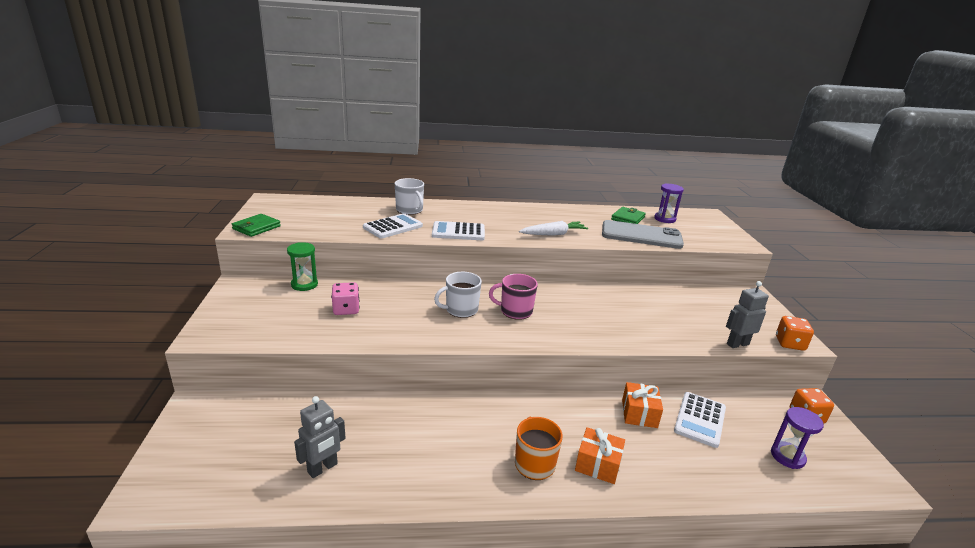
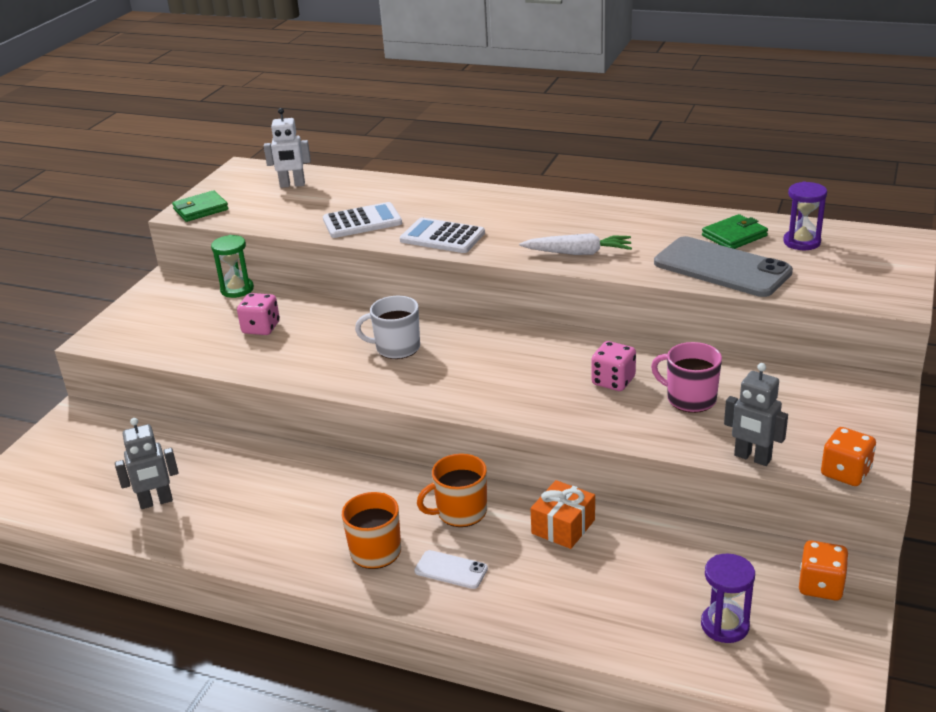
camera: 30 degrees right, 5 degrees up
white mug [395,178,424,215] -> none
pink mug [489,274,538,320] -> pink mug moved to [651,342,722,413]
orange gift [575,427,625,484] -> white phone [414,550,488,589]
white calculator [674,392,726,448] -> none
grey robot [726,281,769,348] -> grey robot turned 150 degrees counterclockwise [724,363,788,466]
none -> white robot [264,108,311,188]
none -> orange mug [417,454,487,527]
none -> pink dice [591,341,636,391]

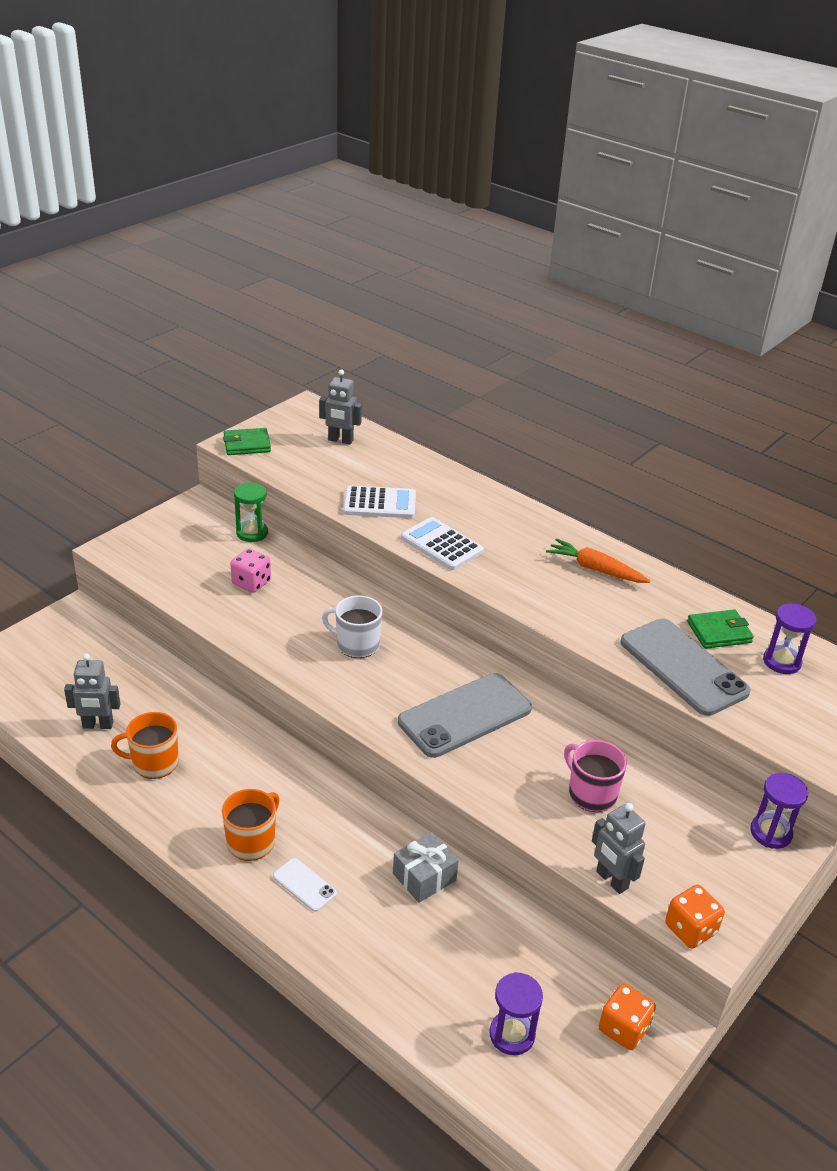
camera: 15 degrees right, 5 degrees up
white robot [264,108,311,188] -> grey robot [319,369,362,444]
orange mug [417,454,487,527] -> orange mug moved to [111,712,179,779]
white carrot [519,233,632,255] -> none
orange gift [530,480,595,549] -> grey gift [393,832,459,903]
pink dice [591,341,636,391] -> none
none -> grey phone [398,673,532,758]
none -> orange carrot [546,538,650,583]
none -> purple hourglass [750,773,808,849]

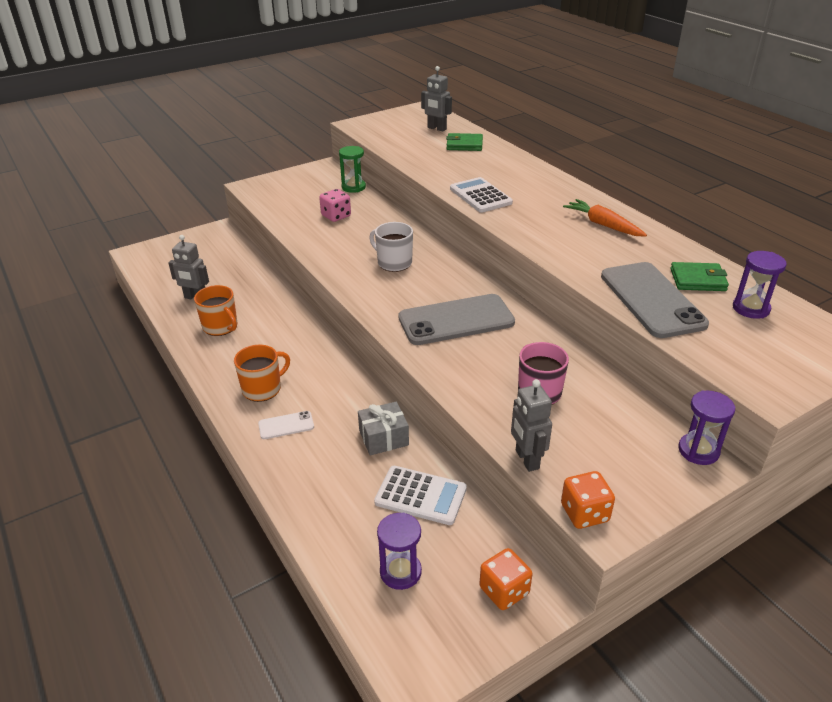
camera: 20 degrees right, 0 degrees up
orange mug [111,712,179,779] -> orange mug turned 150 degrees counterclockwise [194,285,238,336]
green wallet [223,428,271,455] -> green wallet moved to [446,133,483,151]
white phone [273,858,337,912] -> white phone turned 75 degrees counterclockwise [258,411,314,439]
white calculator [343,486,416,518] -> white calculator moved to [374,466,467,525]

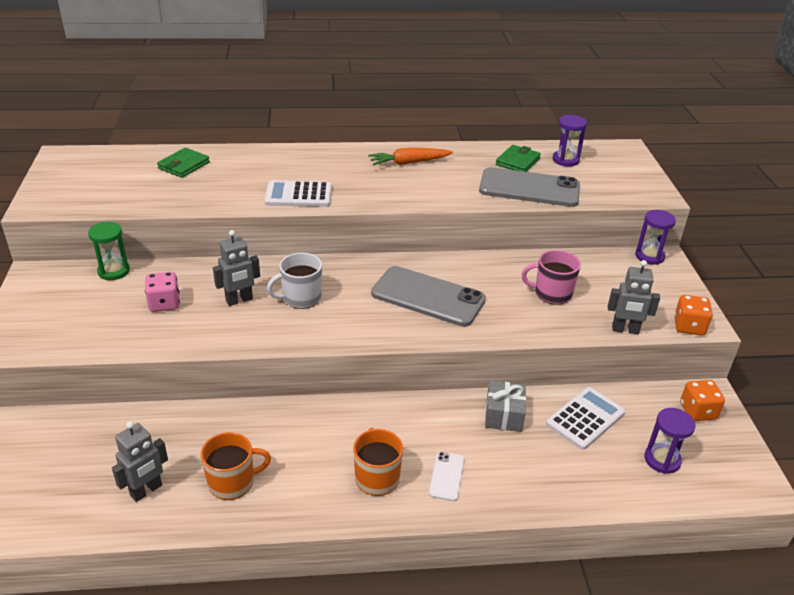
camera: 65 degrees left, 0 degrees up
grey phone [398,294,515,345] -> grey phone turned 75 degrees counterclockwise [371,266,486,327]
grey robot [421,66,452,131] -> grey robot moved to [213,230,260,306]

